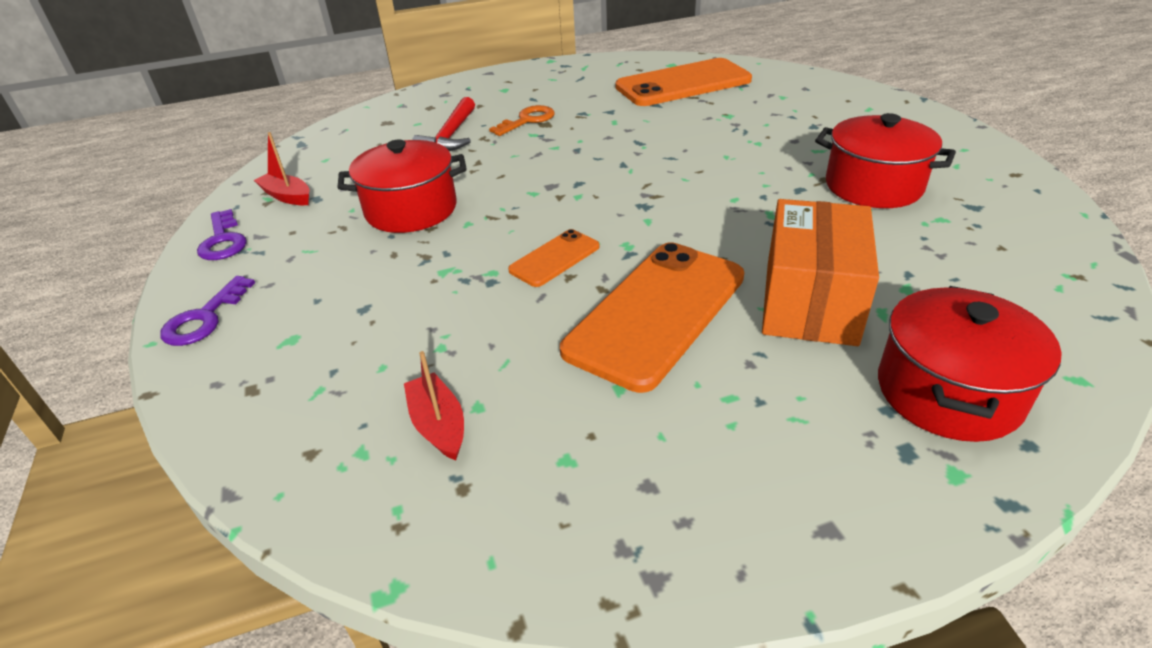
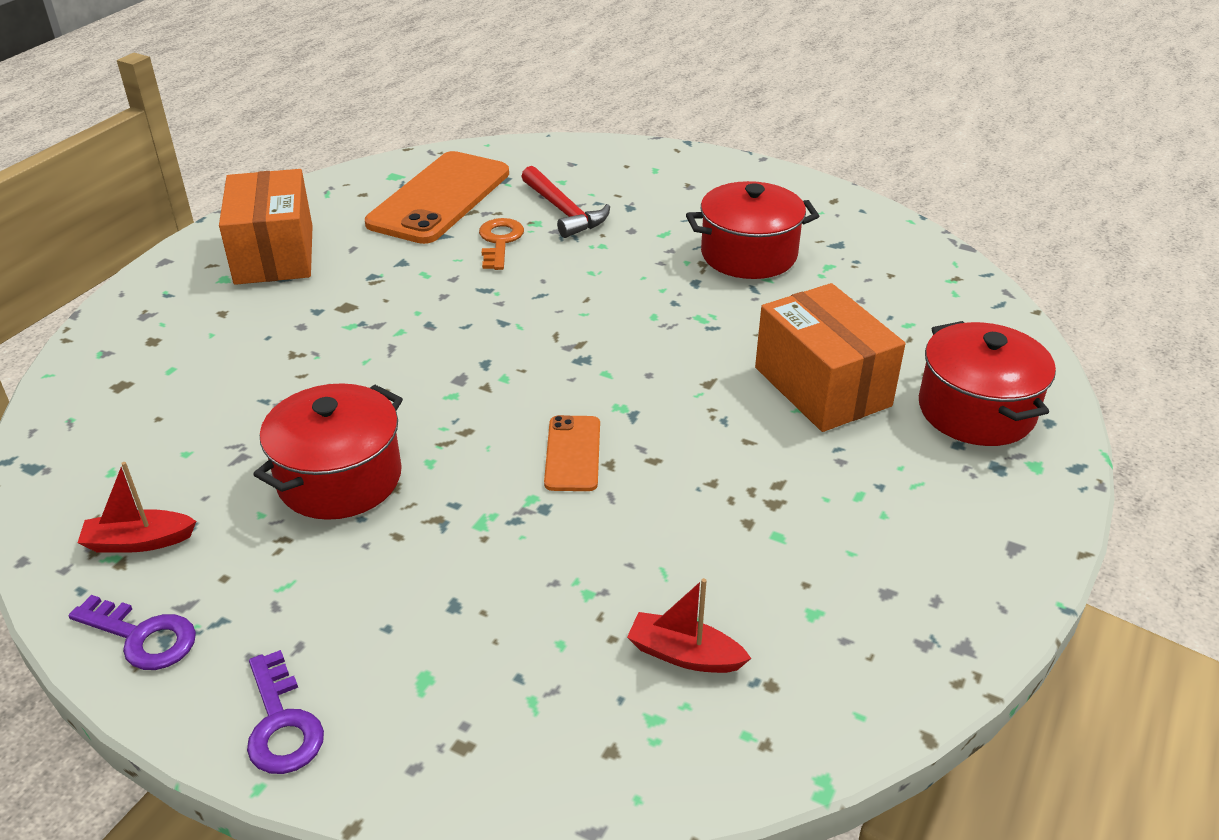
camera: 45 degrees left, 0 degrees up
red hammer [412,97,475,151] -> red hammer moved to [521,166,610,238]
orange key [489,105,555,136] -> orange key moved to [479,218,524,270]
orange phone [560,242,744,393] -> none
none -> orange box [219,169,313,285]

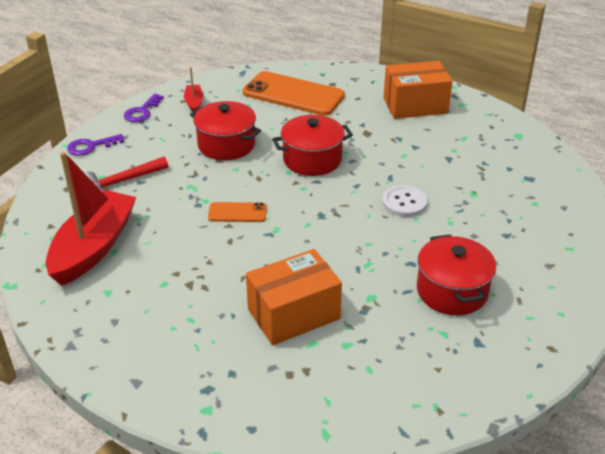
camera: 90 degrees right, 0 degrees up
orange phone [365,151,509,244] -> orange phone moved to [243,71,345,116]
orange key [479,218,524,270] -> none
red hammer [521,166,610,238] -> red hammer moved to [85,157,168,191]
red boat [627,578,751,673] -> red boat [46,152,137,286], size x2.31
red pot [919,321,1056,446] -> red pot moved to [272,115,353,176]
none -> white button [382,185,428,217]

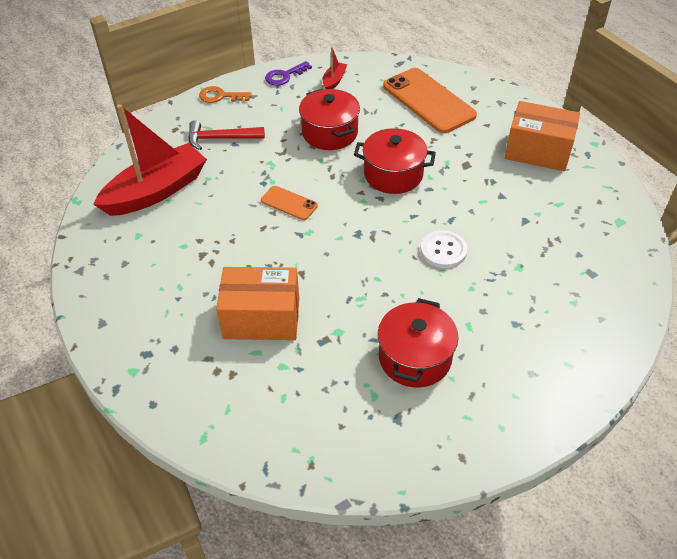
camera: 30 degrees right, 10 degrees up
purple key [67,134,124,156] -> orange key [199,86,252,103]

